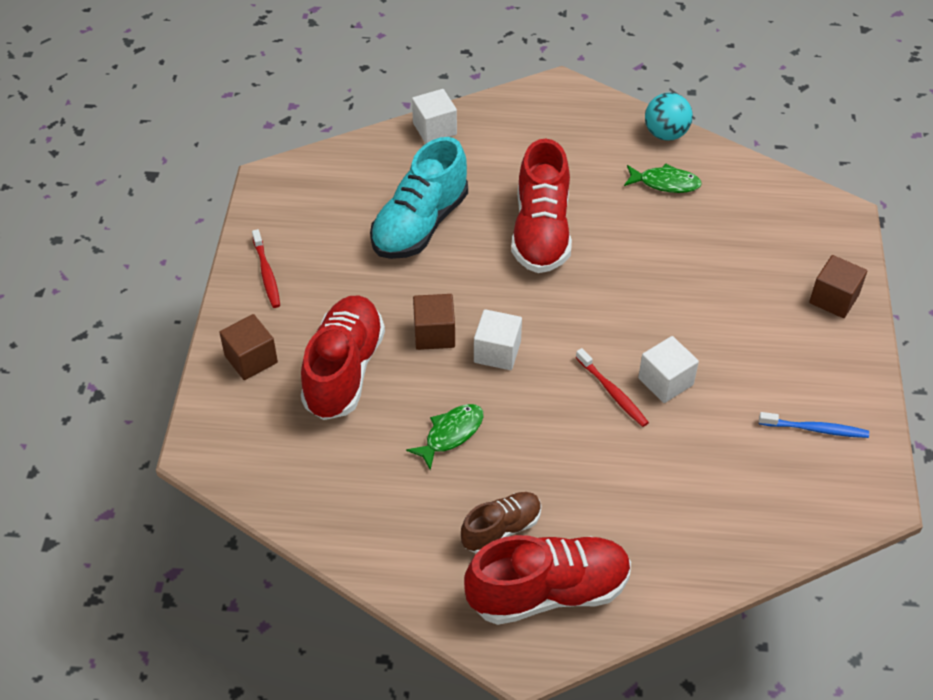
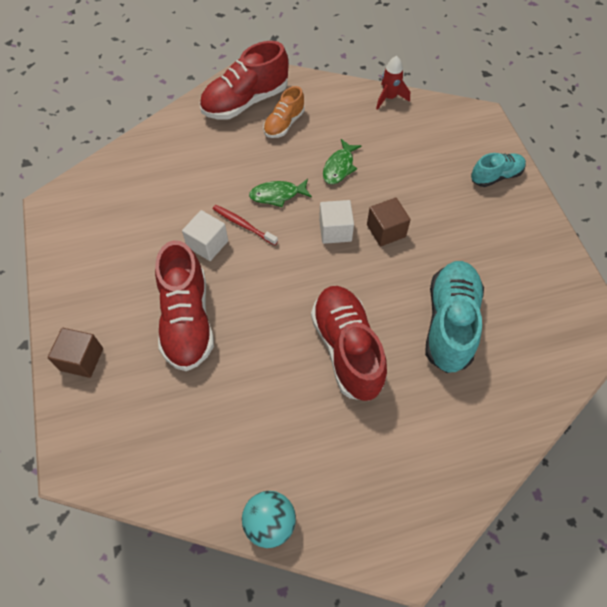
camera: 160 degrees right, 10 degrees up
brown cube [219,314,278,380] -> turquoise shoe [471,153,526,187]
red toothbrush [252,229,280,308] -> none
red shoe [301,296,385,420] -> red shoe moved to [155,240,214,371]
white cube [412,89,457,143] -> none
brown shoe [461,492,541,553] -> orange shoe [263,86,305,138]
green fish [624,164,702,193] -> green fish moved to [249,179,312,207]
blue toothbrush [759,412,869,438] -> none
none -> red rocket [376,56,410,110]

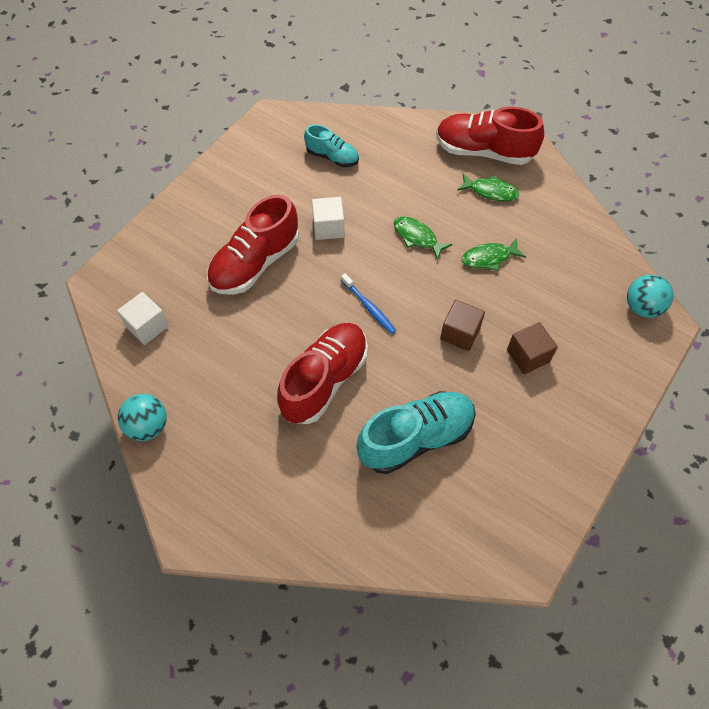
camera: 50 degrees right, 0 degrees up
brown cube [48,328,103,378] -> brown cube moved to [507,322,558,374]
red toothbrush [213,205,278,246] -> none
orange shoe [263,86,305,138] -> green fish [457,173,519,201]
white cube [319,200,354,244] -> white cube moved to [117,292,169,345]
red rocket [376,56,410,110] -> none
turquoise shoe [471,153,526,187] -> turquoise shoe moved to [304,124,359,167]
none -> blue toothbrush [341,273,397,334]
none -> turquoise ball [627,275,673,318]

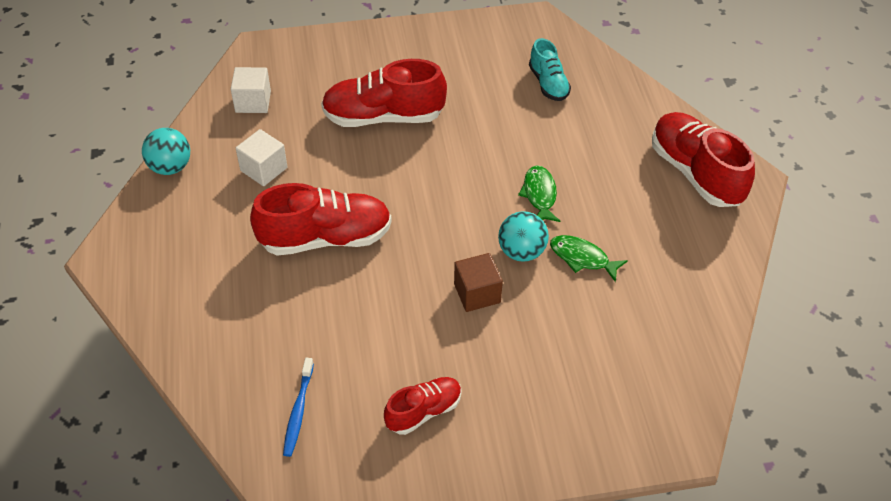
camera: 45 degrees right, 10 degrees down
white cube [312,197,344,240] -> white cube moved to [236,129,288,186]
blue toothbrush [341,273,397,334] -> blue toothbrush moved to [283,358,314,457]
turquoise shoe [356,391,476,474] -> none
green fish [457,173,519,201] -> none
brown cube [507,322,558,374] -> none
turquoise ball [627,275,673,318] -> turquoise ball moved to [498,211,549,262]
none -> red shoe [384,377,462,435]

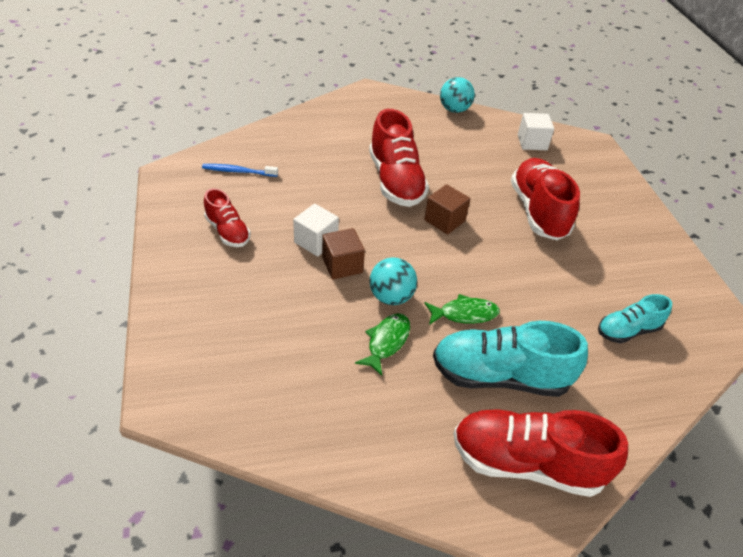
camera: 85 degrees right, 5 degrees down
white cube [236,129,288,186] -> white cube moved to [293,204,339,257]
red shoe [652,112,755,207] -> red shoe turned 135 degrees counterclockwise [453,409,628,497]
none -> brown cube [424,184,470,234]
none -> turquoise shoe [433,321,588,397]

